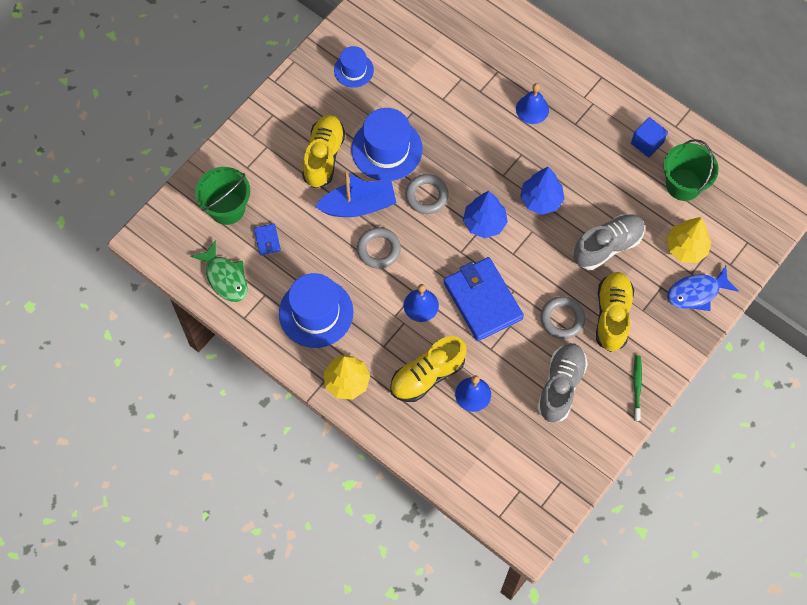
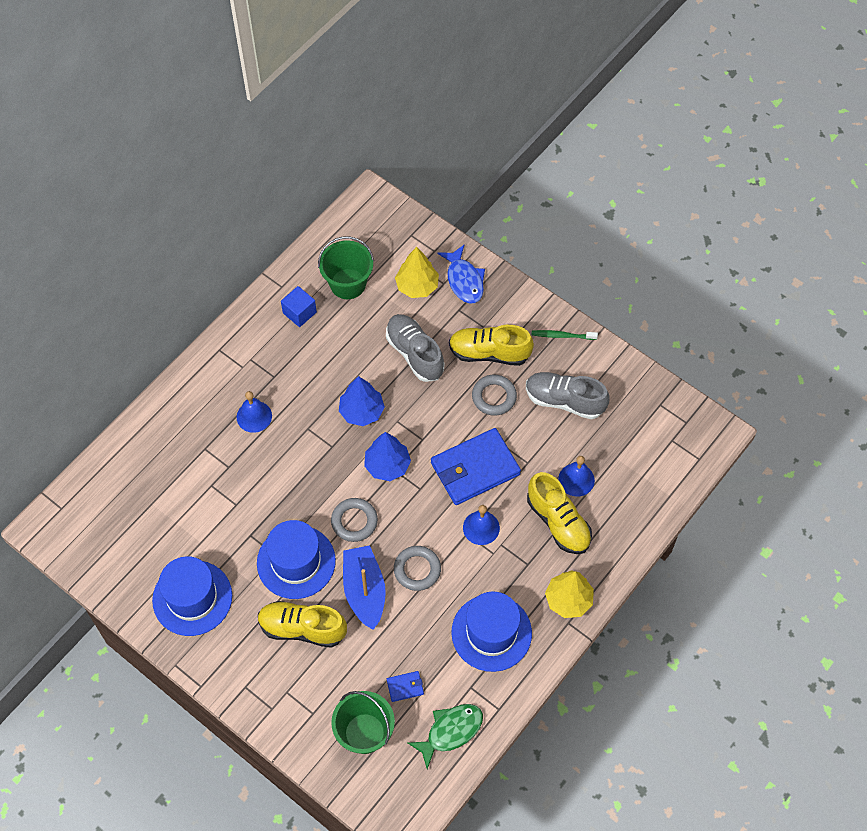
camera: 90 degrees left, 5 degrees down
blue hat [334,46,374,88] -> blue hat [152,556,232,636], size x1.74

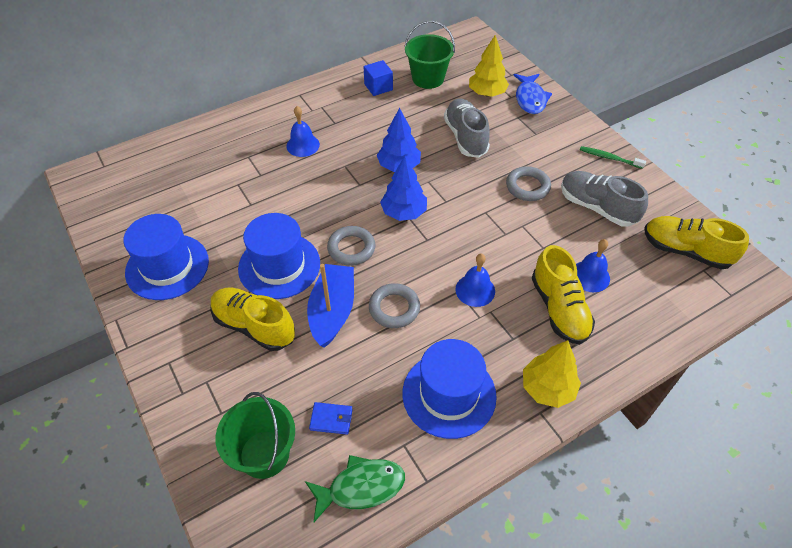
camera: 20 degrees right, 10 degrees down
blue wallet [431,428,521,505] -> none
yellow shoe [449,325,534,366] -> yellow shoe moved to [644,216,749,270]

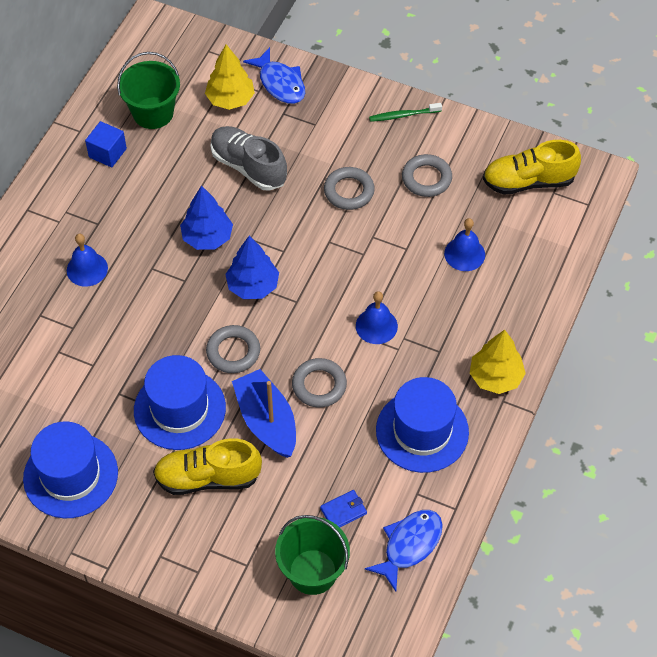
camera: 35 degrees left, 5 degrees up
green fish [305,455,405,522] -> blue fish [365,510,443,592]
yellow shoe [532,245,595,344] -> none
grey shoe [561,171,648,227] -> grey ring [402,154,452,197]

